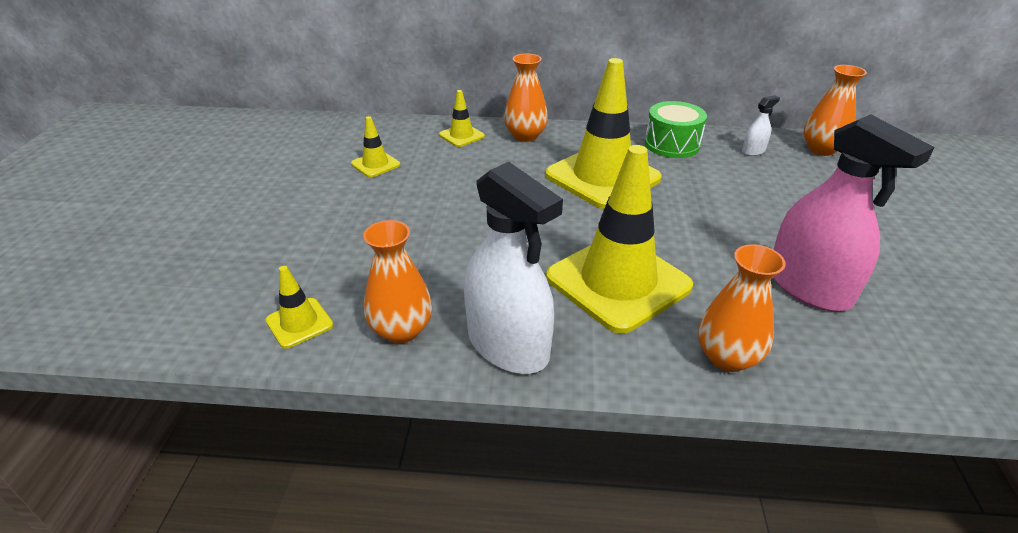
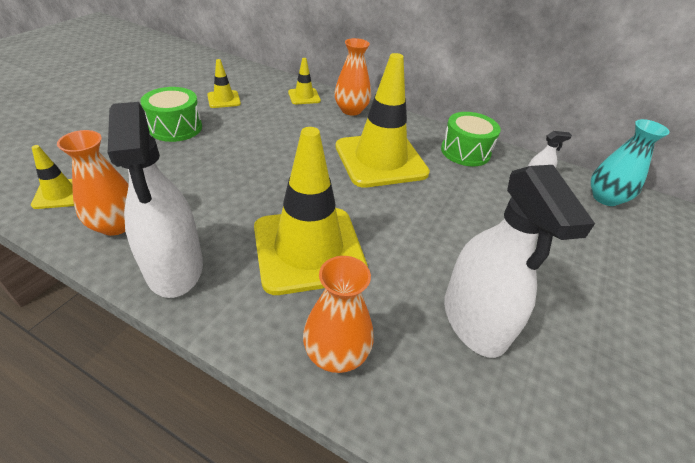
camera: 20 degrees right, 5 degrees up
pink spray bottle [773,114,935,312] -> white spray bottle [444,165,595,358]
orange vase [804,65,867,156] -> turquoise vase [591,119,670,206]
none -> green drum [140,87,202,142]

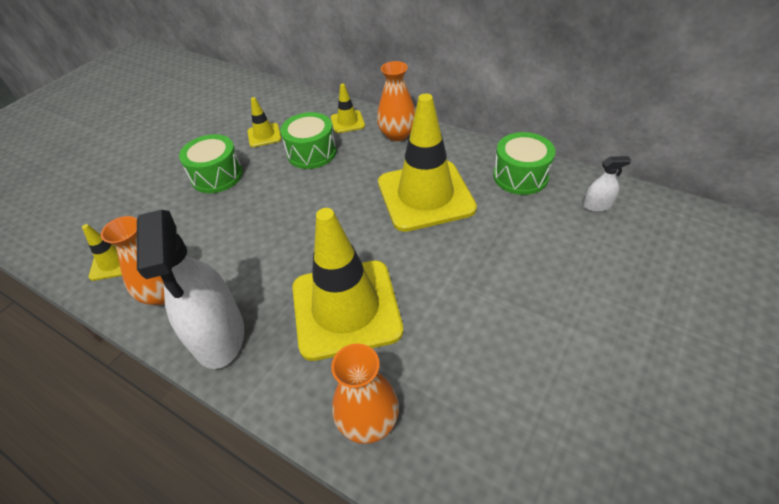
camera: 10 degrees right, 5 degrees up
white spray bottle [444,165,595,358] -> none
turquoise vase [591,119,670,206] -> none
none -> green drum [280,112,337,169]

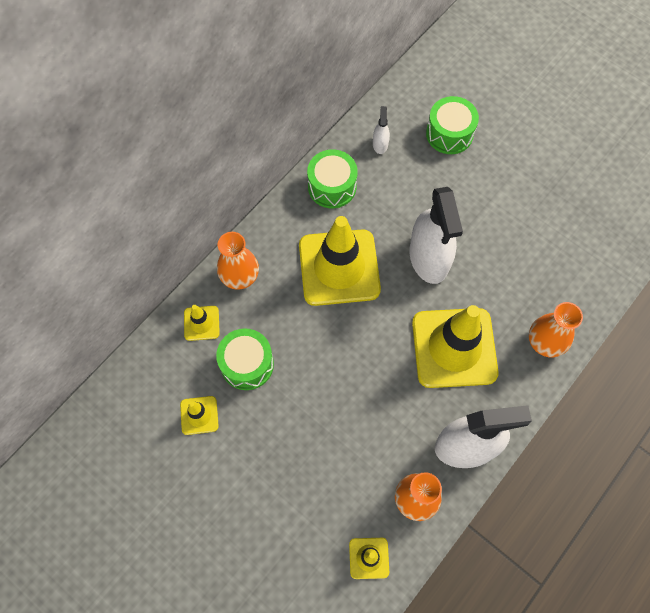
camera: 85 degrees left, 20 degrees up
green drum [179,134,243,193] -> green drum moved to [426,96,479,154]
none -> white spray bottle [410,187,463,284]

